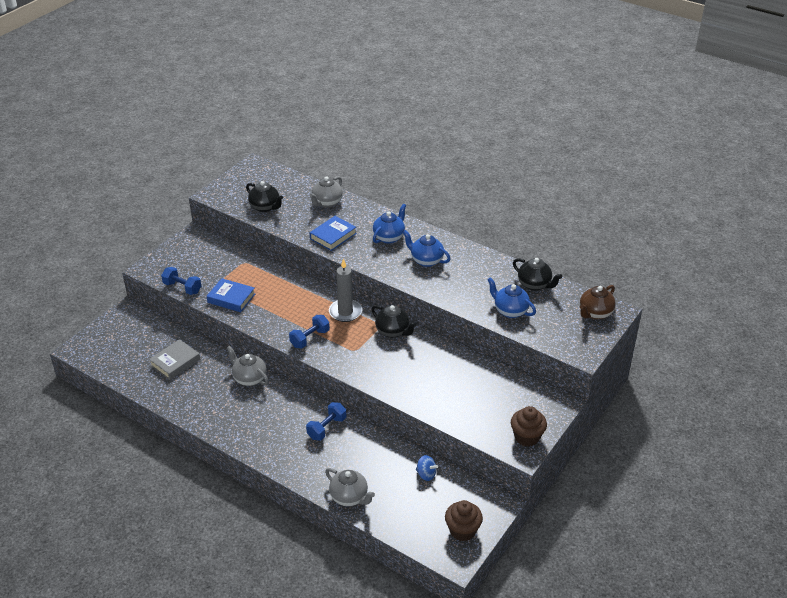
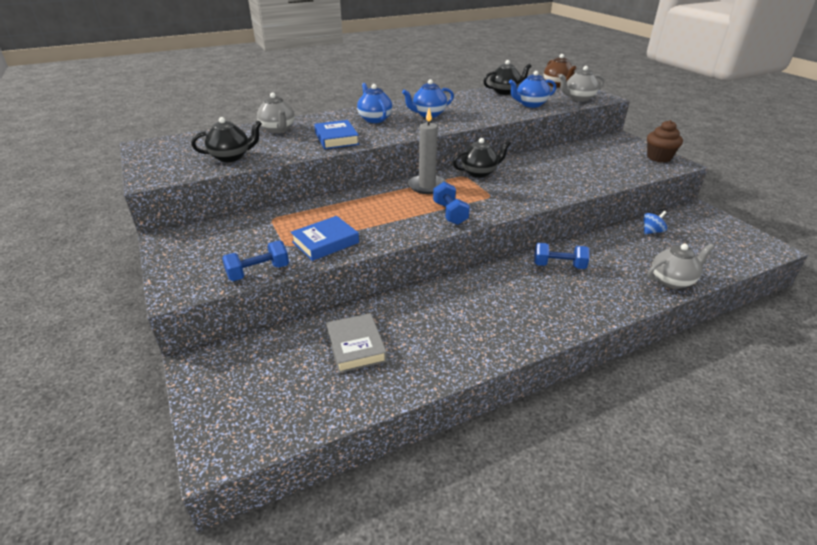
camera: 60 degrees left, 5 degrees down
grey teapot [227,346,268,386] -> grey teapot moved to [559,66,604,102]
blue dumbbell [306,402,346,441] -> blue dumbbell turned 60 degrees counterclockwise [534,243,589,269]
brown cupcake [445,500,483,541] -> none

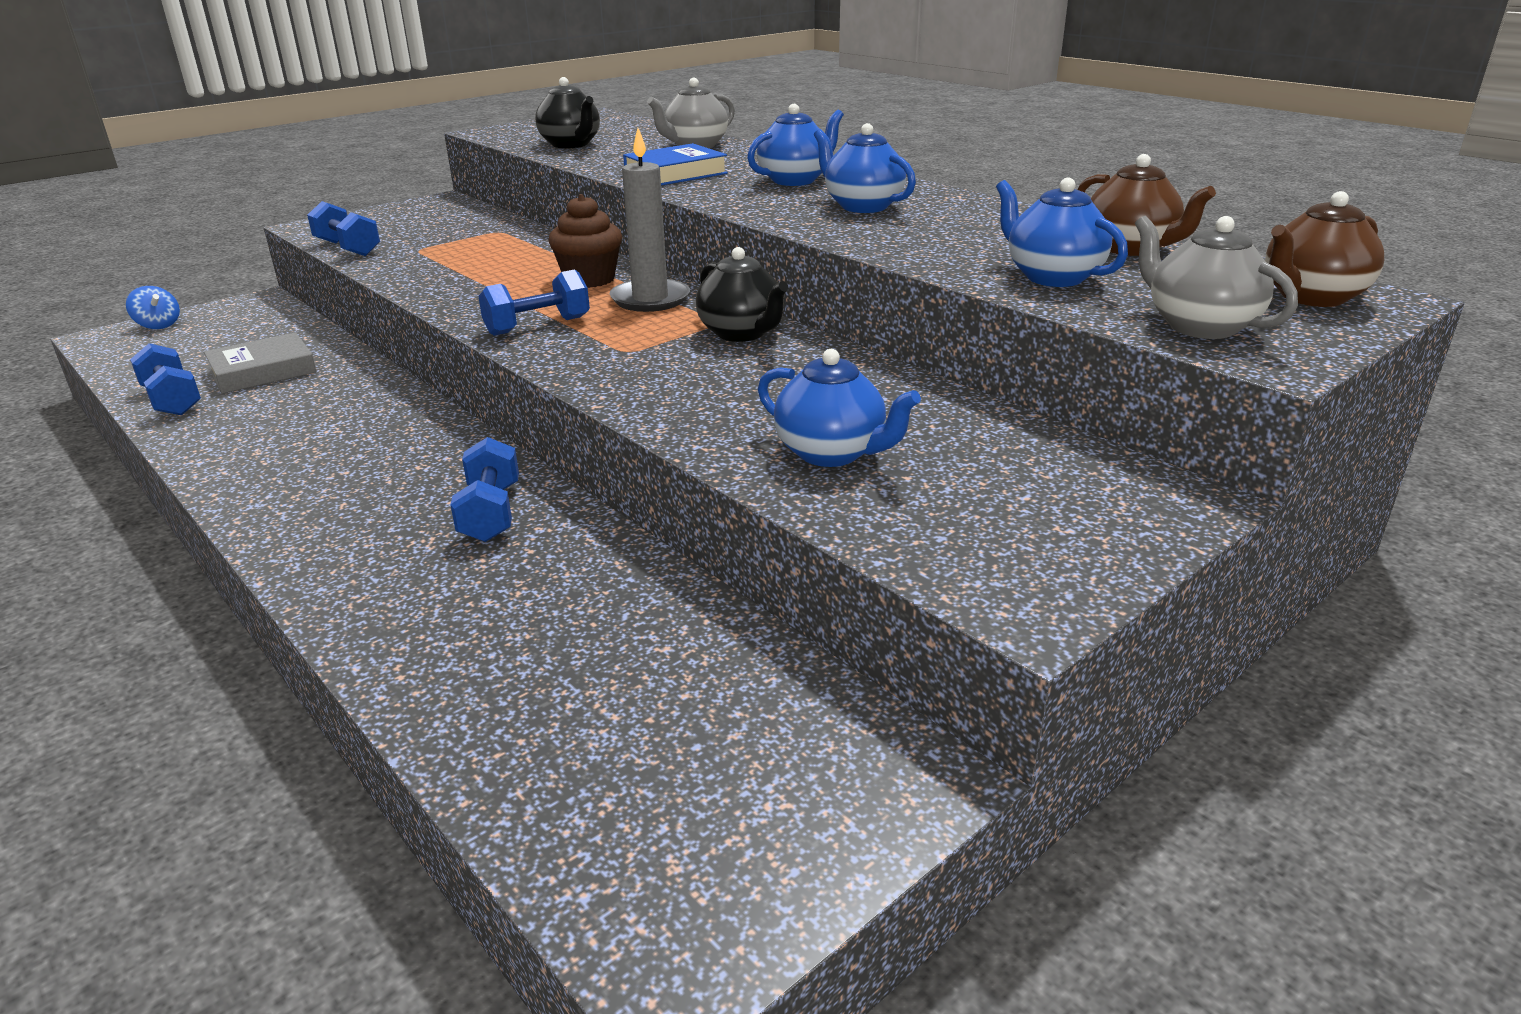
camera: 75 degrees right, 5 degrees down
blue book [291,216,359,261] -> none
black teapot [483,60,531,95] -> brown teapot [1078,154,1216,256]
blue spinning top [643,211,667,235] -> blue spinning top moved to [126,286,180,329]
brown cupcake [647,120,683,163] -> brown cupcake moved to [548,194,622,288]
grey teapot [648,243,715,289] -> none
none -> blue dumbbell [130,343,201,415]
none -> blue teapot [758,349,921,467]

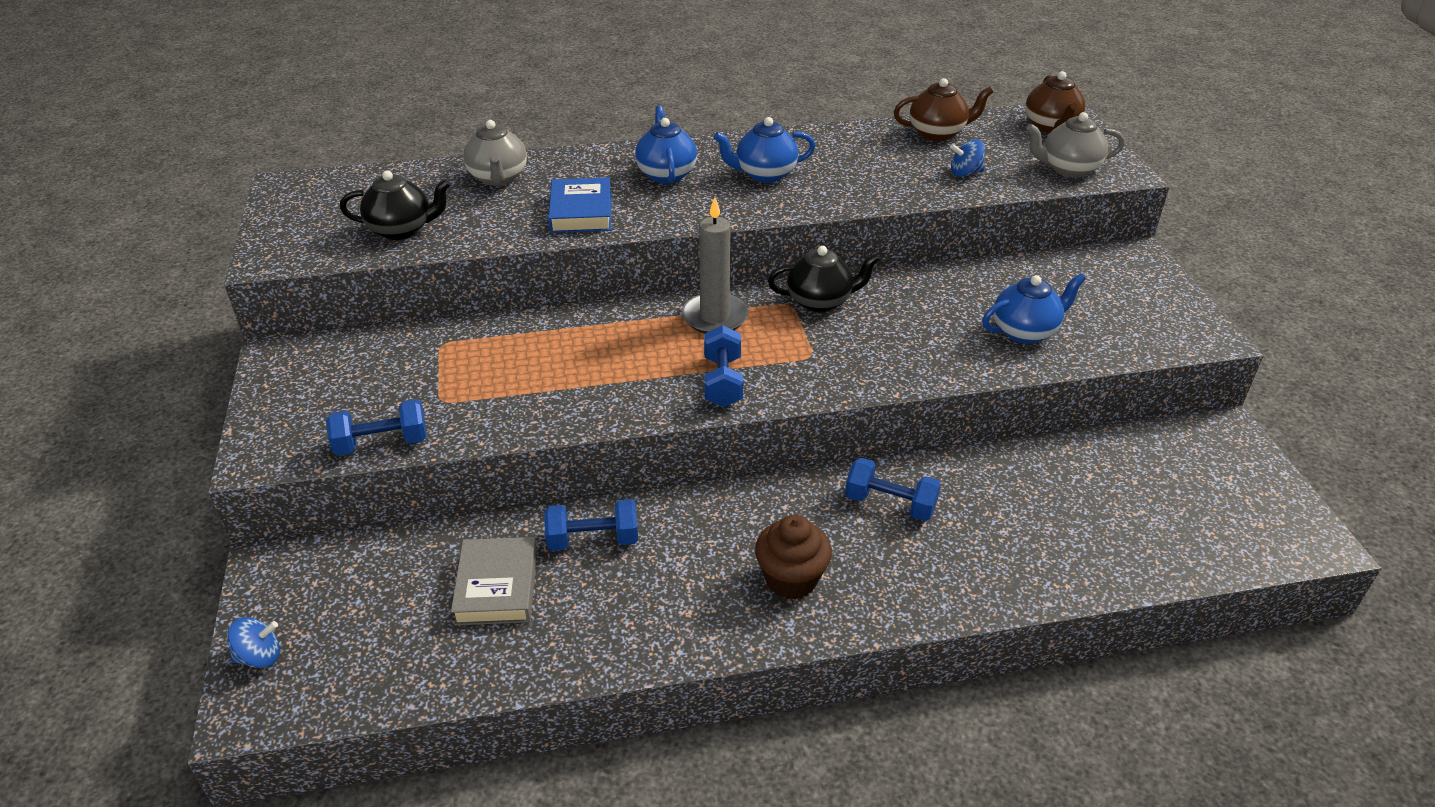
camera: 60 degrees left, 10 degrees up
blue dumbbell [130,343,201,415] -> blue dumbbell moved to [544,499,638,551]
brown cupcake [548,194,622,288] -> brown cupcake moved to [755,515,832,599]
blue teapot [996,178,1128,287] -> blue spinning top [950,139,985,177]

